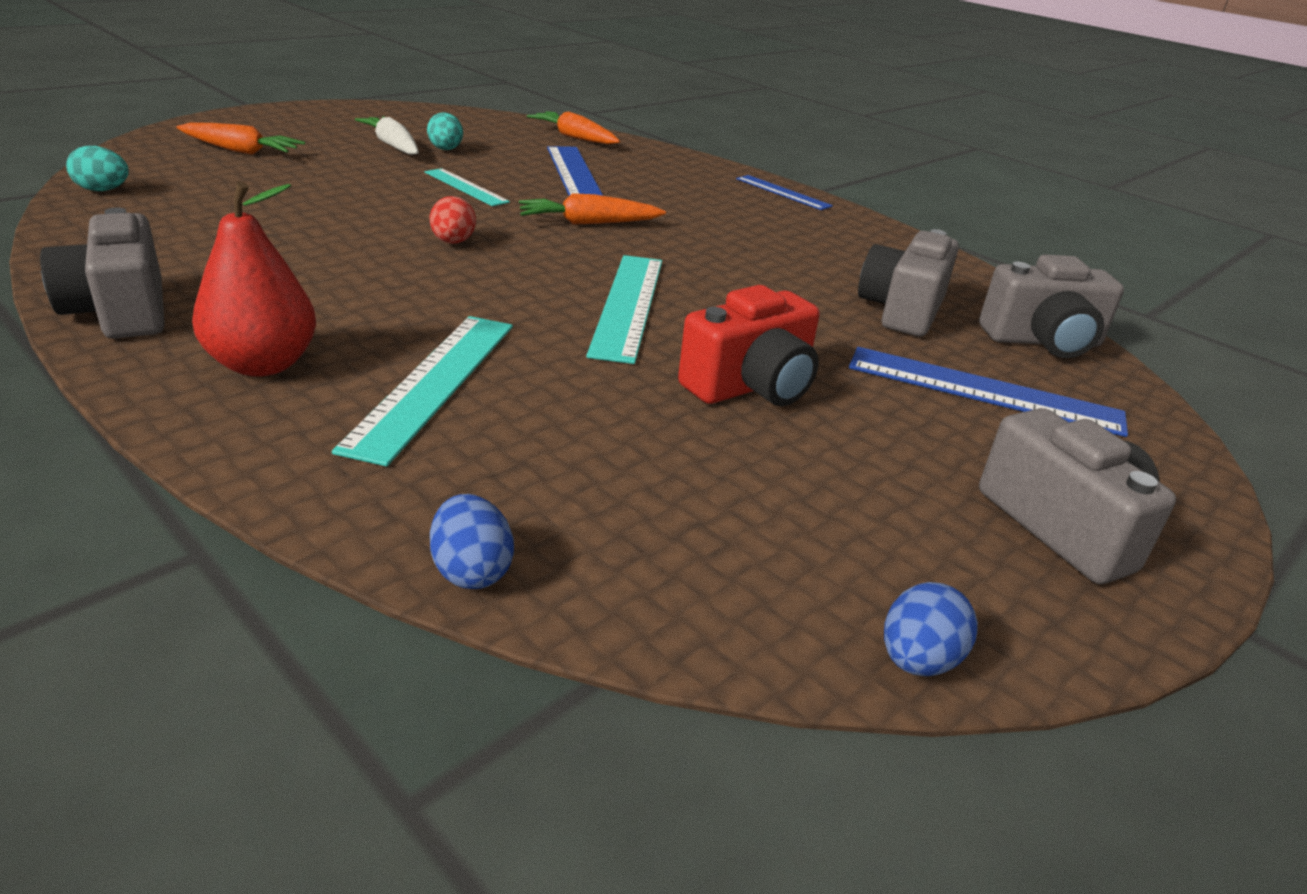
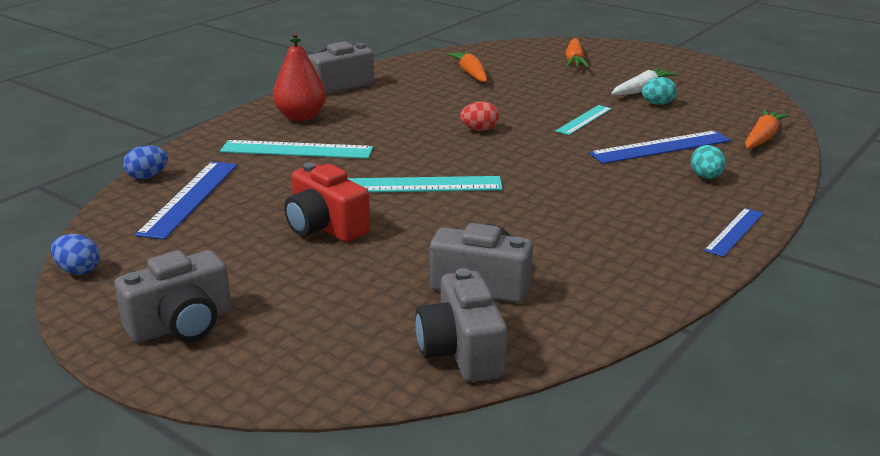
camera: 85 degrees right, 5 degrees down
turquoise egg [66,146,129,191] -> turquoise egg moved to [691,145,726,179]
orange carrot [519,193,666,225] -> orange carrot moved to [447,51,487,82]
blue ruler [849,347,1128,437] -> blue ruler moved to [135,162,237,240]

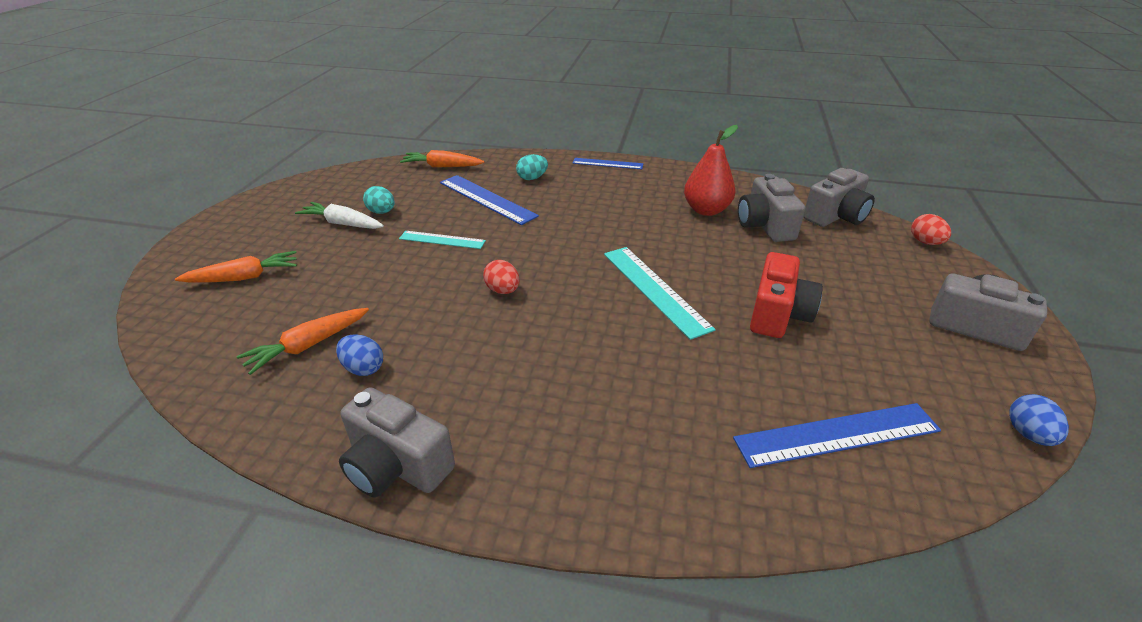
camera: 115 degrees left, 10 degrees up
blue egg [123,145,168,179] -> blue egg moved to [336,334,383,376]
turquoise ruler [220,140,373,159] -> none
red pear [273,32,326,121] -> red pear moved to [684,125,738,216]
none -> red egg [911,214,951,245]

